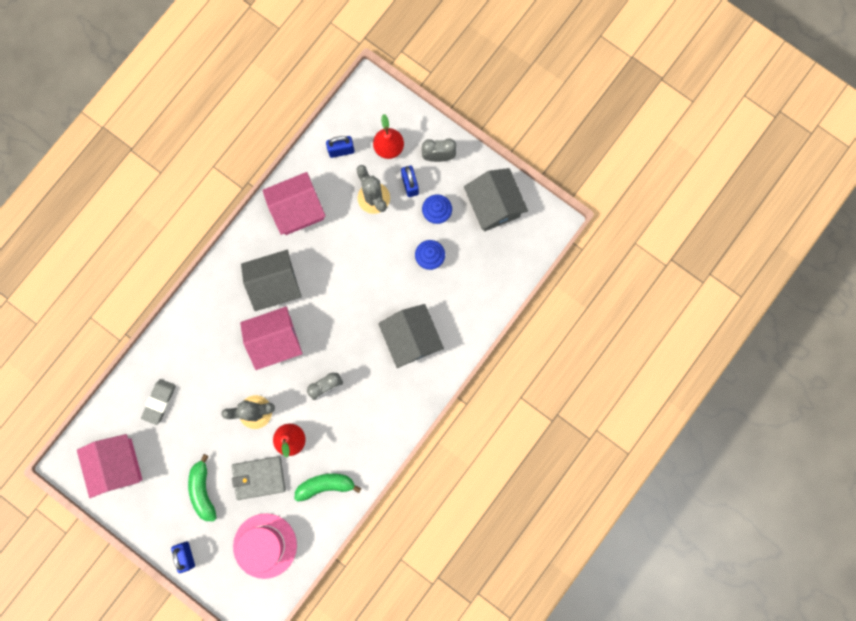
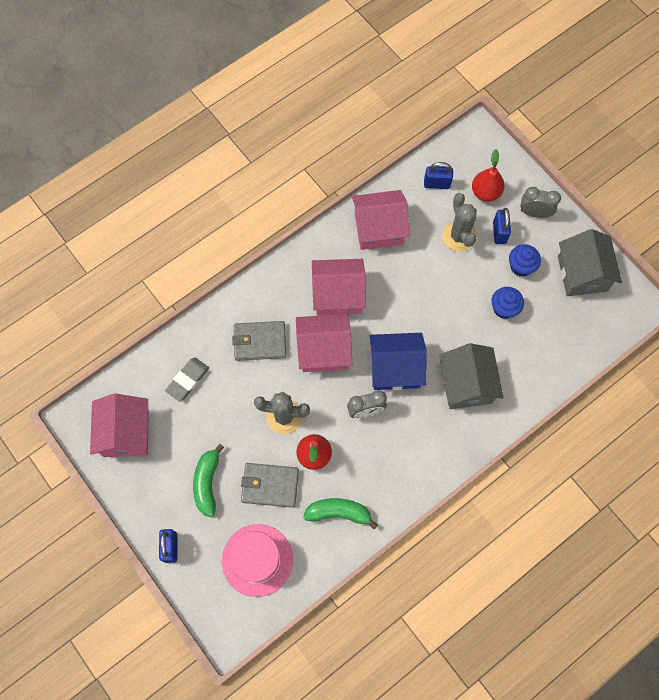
camera: 15 degrees right, 10 degrees down
grey house [241,250,302,311] -> pink house [312,259,366,315]
none -> grey wallet [232,321,286,361]
none -> blue house [369,333,427,390]

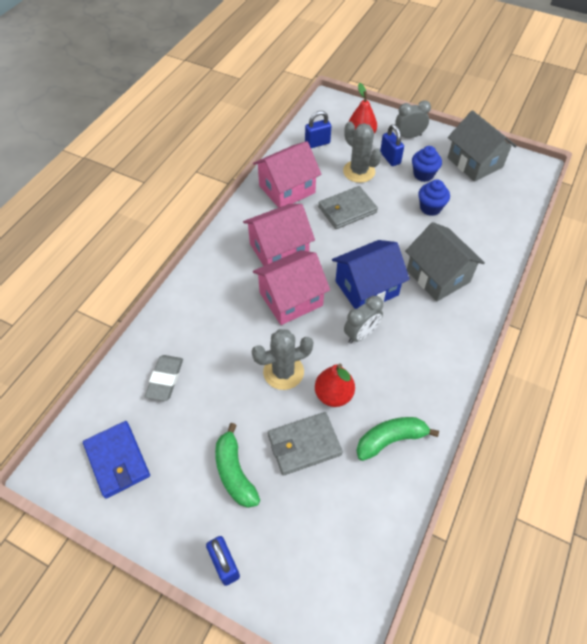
camera: 25 degrees left, 15 degrees down
pink house [90,394,149,457] -> blue wallet [83,421,150,498]
pink hat [222,524,293,597] -> none
grey wallet [232,321,286,361] -> grey wallet moved to [318,186,378,229]

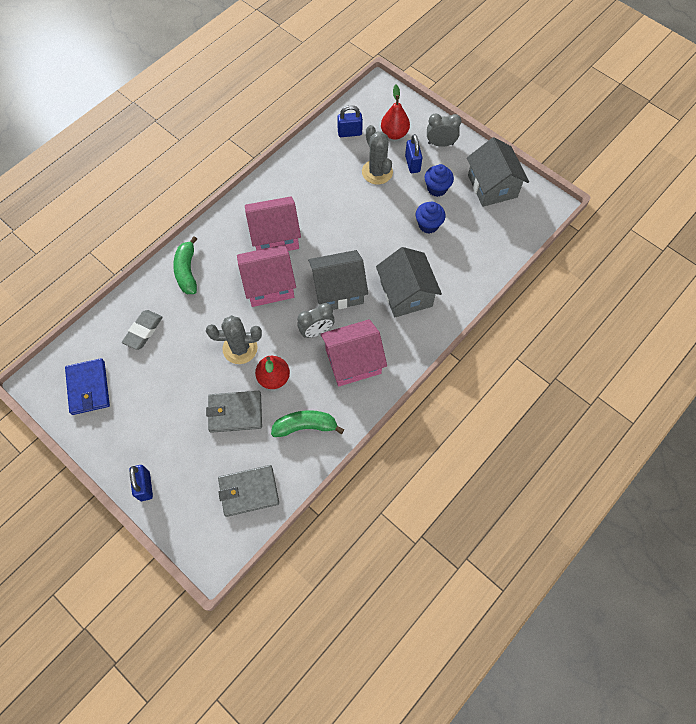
camera: 15 degrees right, 10 degrees up
green banana [215,423,260,508] -> green banana moved to [173,236,197,294]
pink house [253,141,321,208] -> pink house moved to [320,319,387,387]
grey wallet [318,186,378,229] -> grey wallet moved to [218,465,279,517]
blue house [332,240,410,309] -> grey house [308,250,368,310]

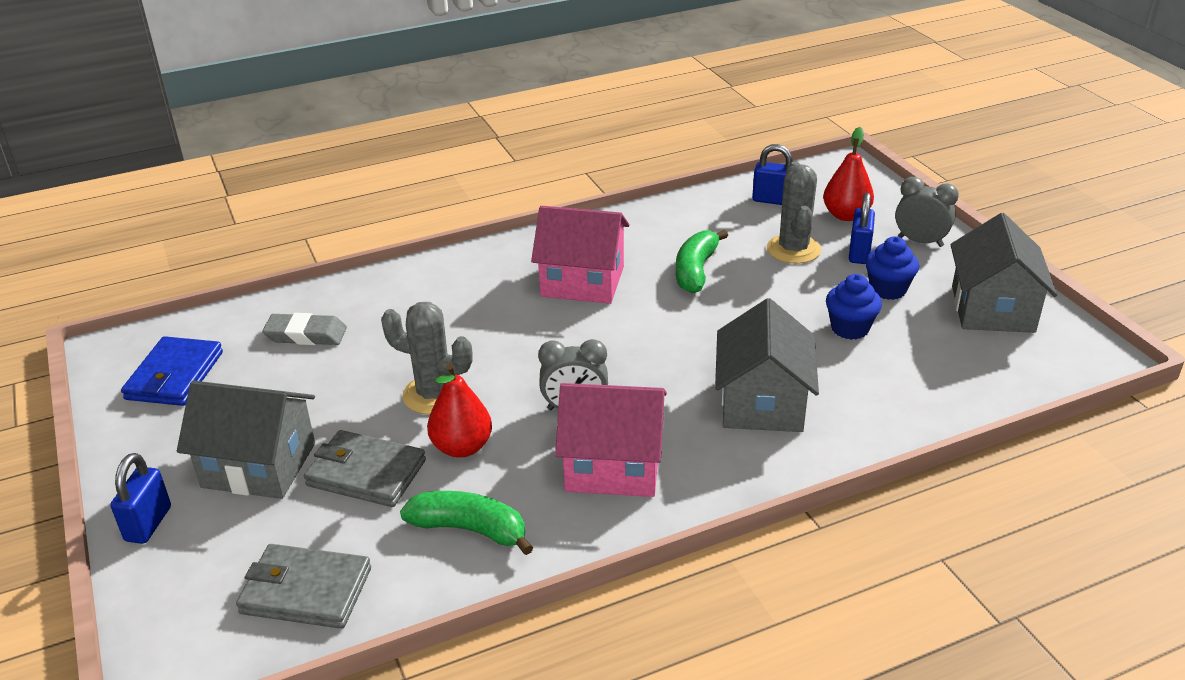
camera: 25 degrees right, 30 degrees down
grey eraser [122,310,163,350] -> grey eraser turned 45 degrees clockwise [262,313,347,345]
green banana [173,236,197,294] -> green banana moved to [676,230,728,294]
pink house [237,244,296,307] -> none
grey house [308,250,368,310] -> grey house moved to [177,381,315,499]

